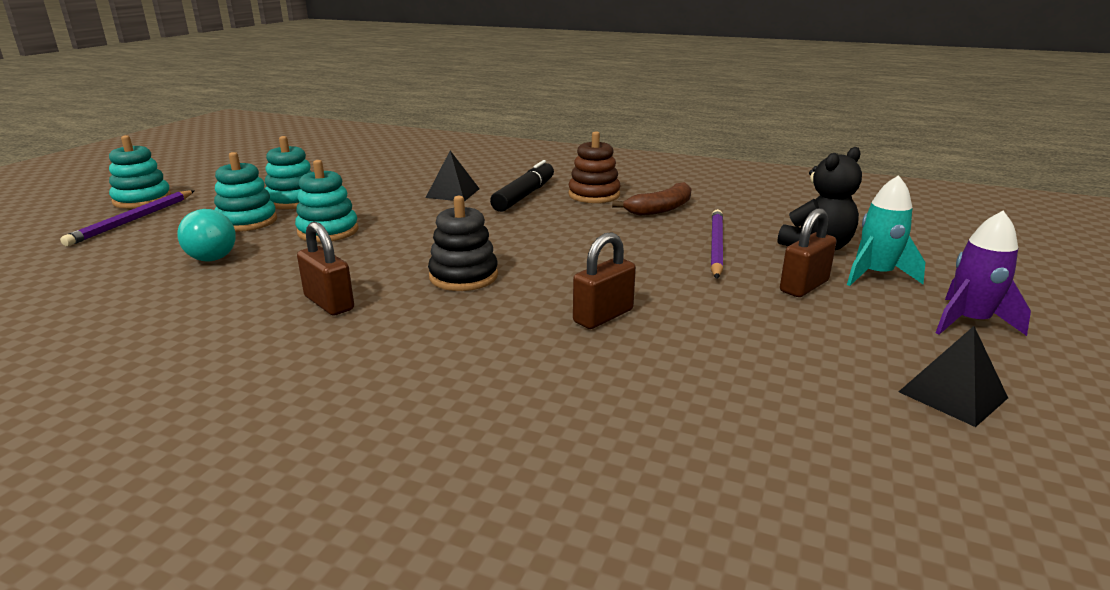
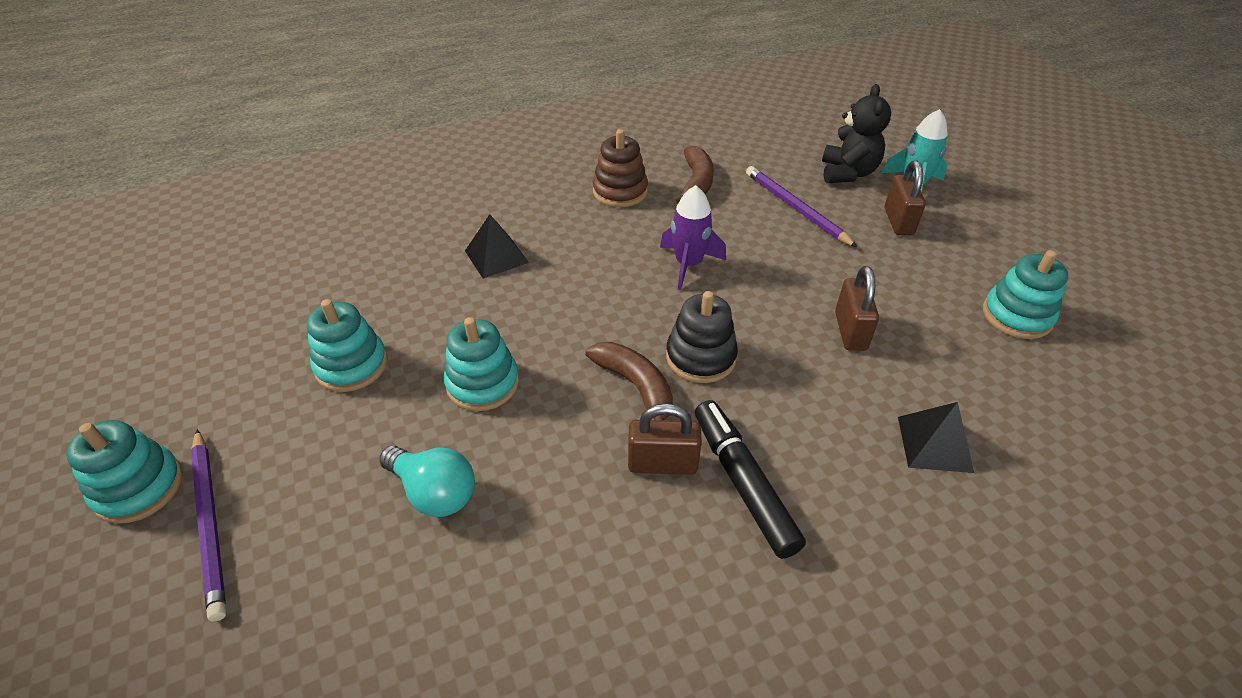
camera: 45 degrees left, 20 degrees up
turquoise stacking toy [214,152,277,232] -> turquoise stacking toy moved to [983,250,1068,339]
black marker [490,160,554,212] -> black marker moved to [695,400,806,559]
black pyramid [899,326,1008,427] -> black pyramid moved to [898,402,974,473]
purple rocket [936,211,1031,336] -> purple rocket moved to [660,185,726,290]
none -> brown banana [586,342,673,421]

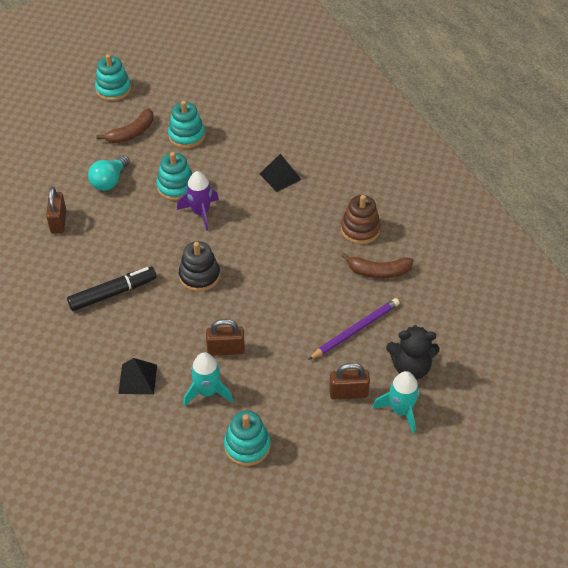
camera: 85 degrees right, 5 degrees up
purple pencil [191,429,227,622] -> none
brown banana [586,342,673,421] -> brown banana moved to [97,108,153,143]
brown padlock [628,403,702,475] -> brown padlock moved to [46,187,66,234]
purple rocket [660,185,726,290] -> purple rocket moved to [177,171,219,231]
none -> turquoise rocket [183,352,233,407]

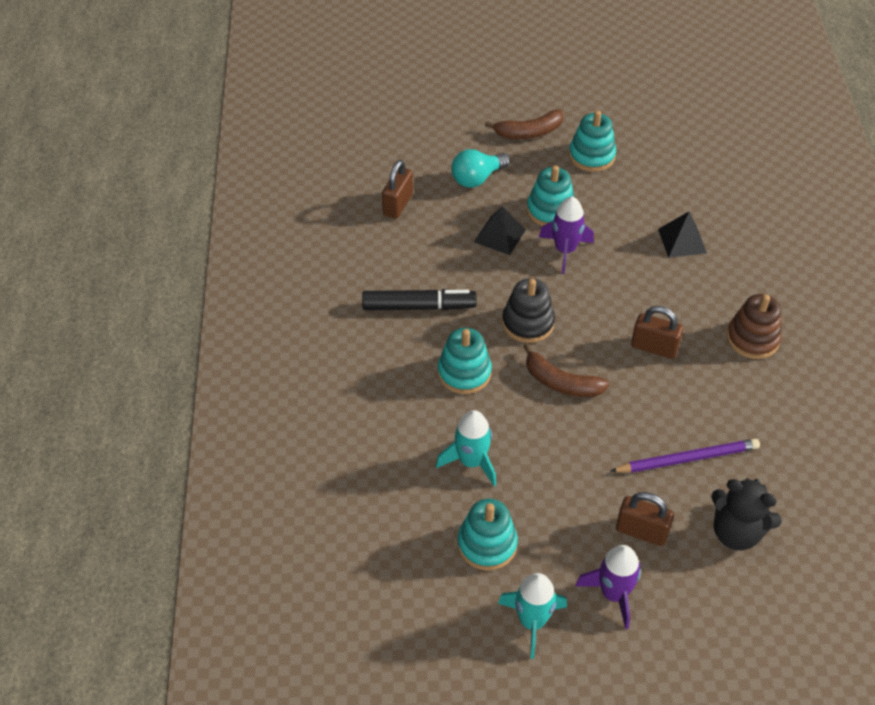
camera: 25 degrees right, 0 degrees up
turquoise stacking toy [95,54,131,101] -> turquoise stacking toy moved to [438,328,492,394]
black pyramid [118,358,157,394] -> black pyramid moved to [474,206,526,255]
brown padlock [206,319,245,356] -> brown padlock moved to [631,306,683,359]
brown banana [341,253,414,279] -> brown banana moved to [523,343,609,397]
turquoise rocket [372,371,420,434] -> turquoise rocket moved to [498,573,567,659]
none -> purple rocket [575,545,641,629]

